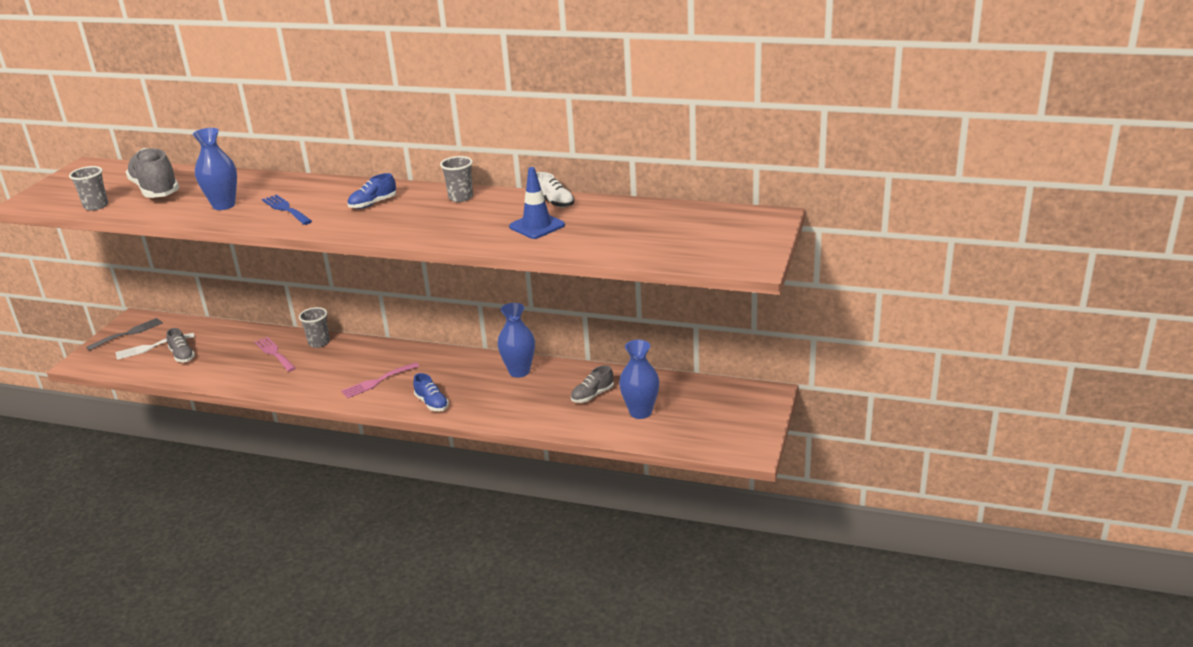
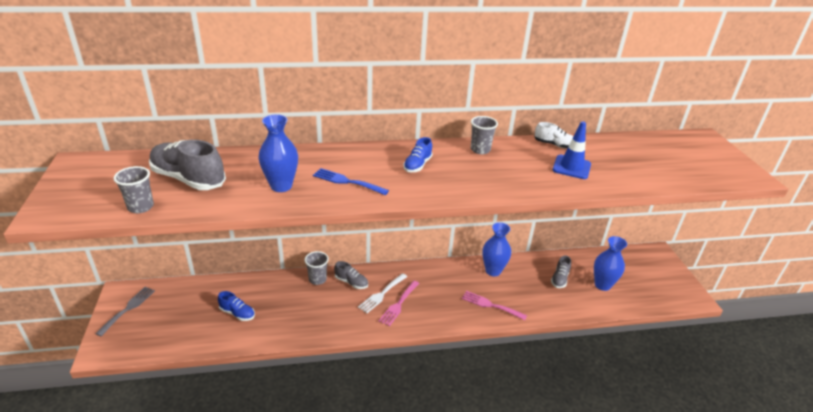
camera: 30 degrees left, 5 degrees up
white fork [116,333,195,360] -> white fork moved to [358,273,407,313]
grey shoe [166,328,195,362] -> grey shoe moved to [334,261,368,289]
pink fork [254,337,296,372] -> pink fork moved to [462,291,527,320]
blue shoe [413,373,449,411] -> blue shoe moved to [218,291,255,321]

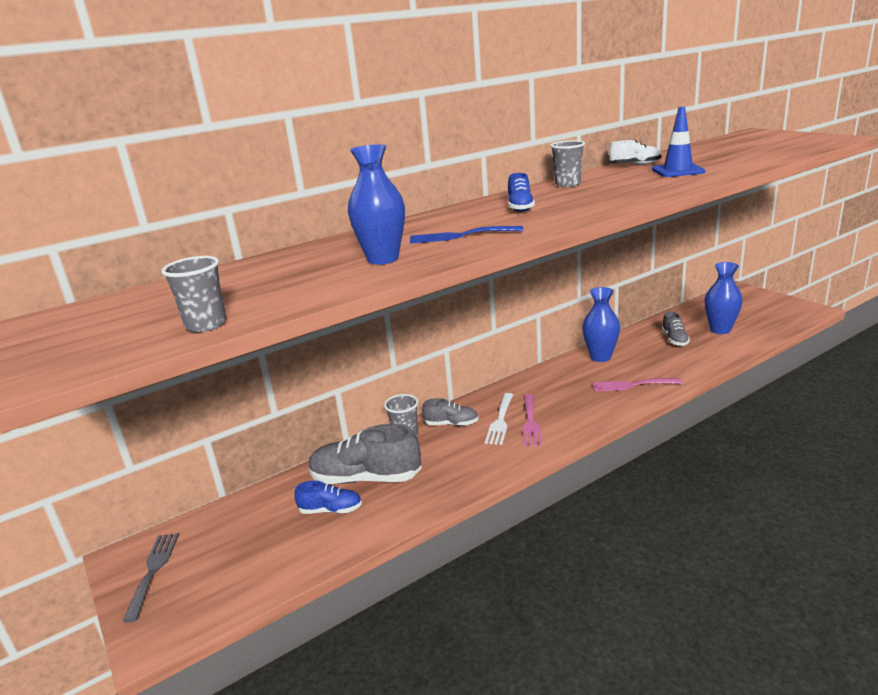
camera: 20 degrees left, 10 degrees down
grey shoe [149,140,226,190] -> grey shoe moved to [308,424,422,484]

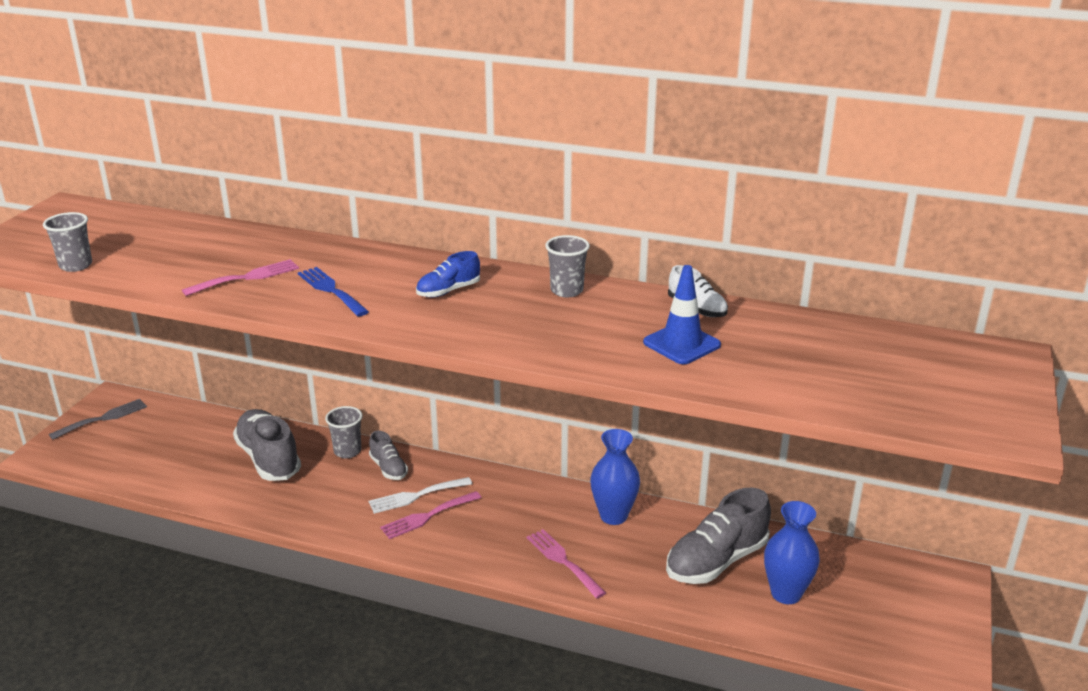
camera: 50 degrees right, 5 degrees up
blue shoe [295,481,362,514] -> none
blue vase [348,144,405,265] -> pink fork [182,259,299,296]
grey shoe [662,312,690,346] -> grey shoe [666,488,771,584], size x1.88

